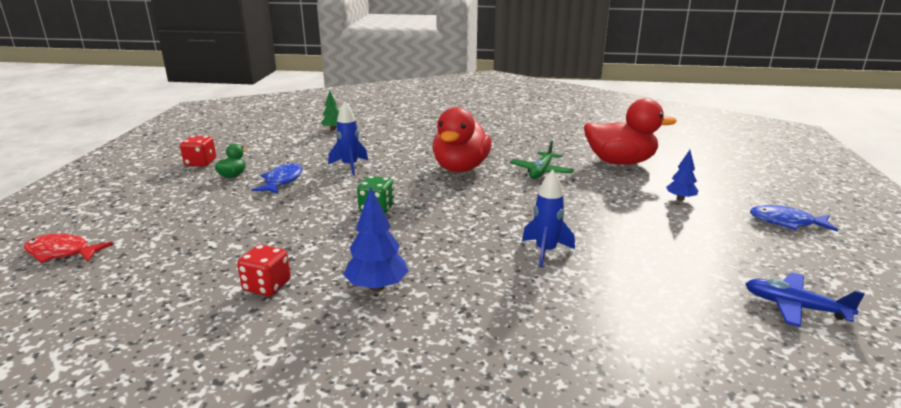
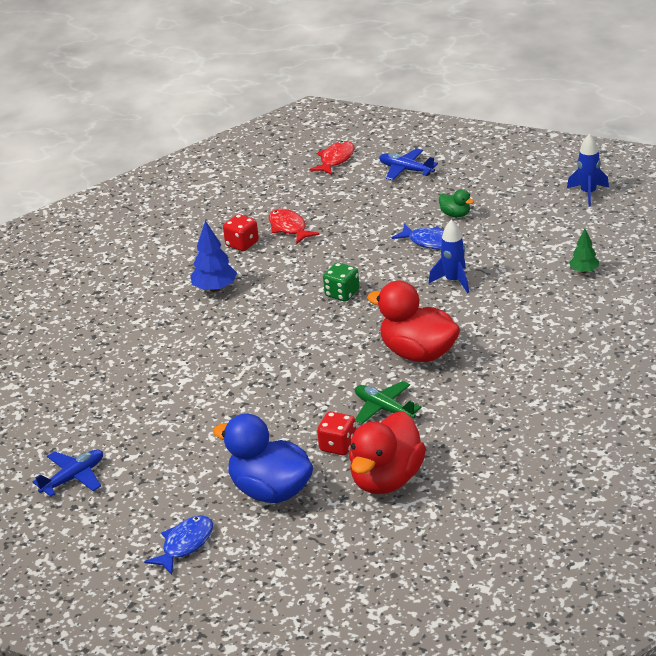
camera: 110 degrees right, 10 degrees up
red dice [180,136,216,167] -> red dice moved to [317,412,356,455]
blue rocket [522,169,575,268] -> blue rocket moved to [567,133,609,206]
blue tree [666,150,698,200] -> blue duck [213,414,313,503]
none -> red fish [269,209,320,244]
none -> blue plane [379,148,438,180]

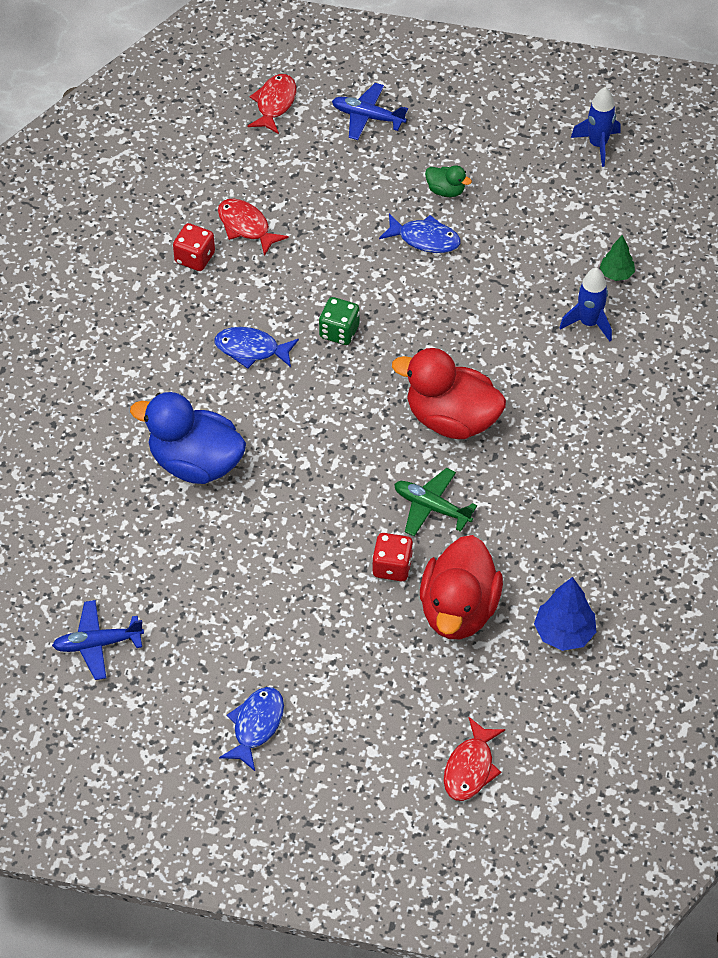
camera: 15 degrees left, 20 degrees up
blue plane [32,450,103,497] -> blue plane turned 135 degrees counterclockwise [52,600,144,680]
blue tree [190,221,237,292] -> blue tree moved to [534,577,596,651]
blue duck [213,414,313,503] -> blue duck moved to [130,392,246,484]
blue rocket [429,219,469,293] -> blue rocket moved to [559,267,612,341]
none -> blue fish [215,327,299,369]
none -> red fish [443,717,505,801]

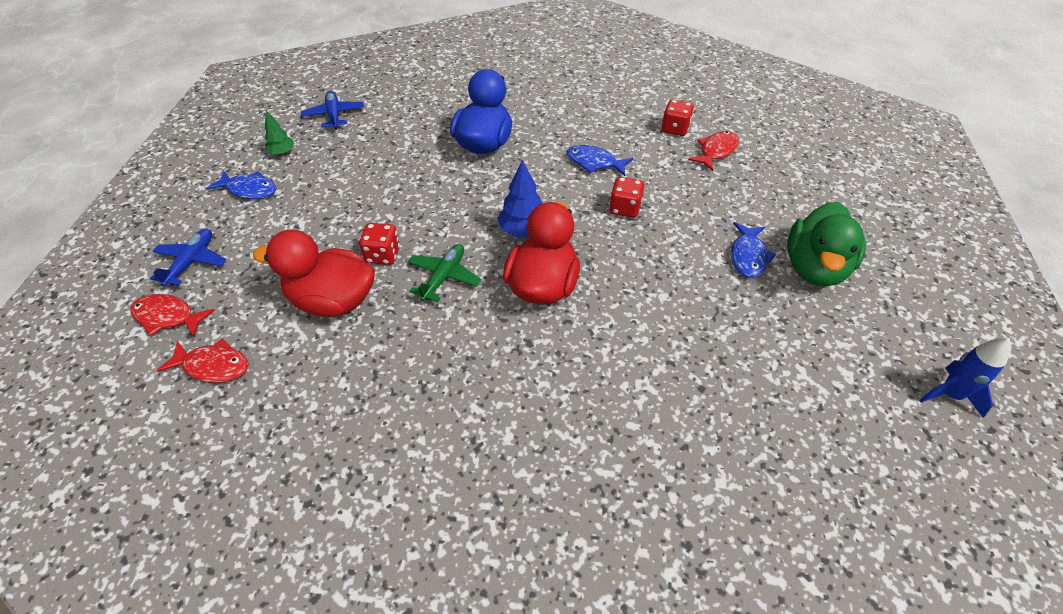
camera: 85 degrees right, 5 degrees down
blue fish [215,327,299,369] -> blue fish turned 75 degrees counterclockwise [566,145,633,176]
red fish [248,74,296,134] -> red fish moved to [156,339,249,383]
green dice [319,297,360,345] -> red dice [609,177,644,218]
blue plane [332,83,408,140] -> blue plane moved to [150,229,226,286]
green duck [425,166,472,197] -> green duck [787,202,866,286], size x2.23
blue tree [534,577,596,651] -> blue tree moved to [497,160,543,237]
blue rocket [559,267,612,341] -> none
green tree [600,235,635,281] -> green tree moved to [265,111,294,155]

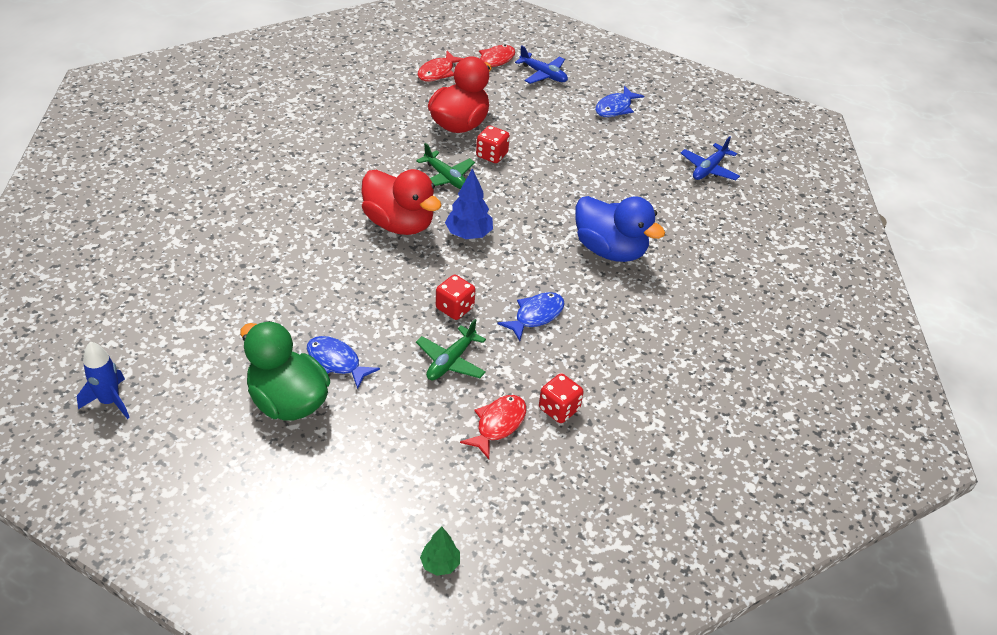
camera: 110 degrees right, 5 degrees down
green tree [265,111,294,155] -> green tree moved to [420,526,460,576]
blue plane [301,91,364,130] -> blue plane turned 120 degrees clockwise [681,136,740,180]
red fish [688,131,739,171] -> red fish turned 120 degrees counterclockwise [460,395,526,459]
none -> green plane [416,319,486,380]

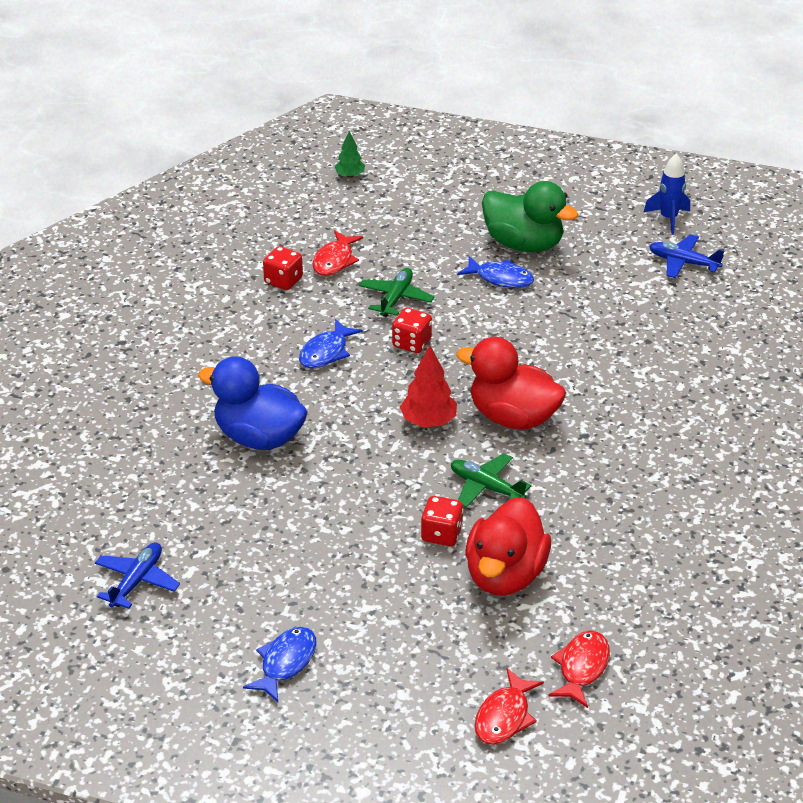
camera: 170 degrees right, 5 degrees down
blue tree [445,168,493,239] -> red tree [400,345,457,427]
blue plane [515,45,568,84] -> blue plane moved to [649,234,724,278]

